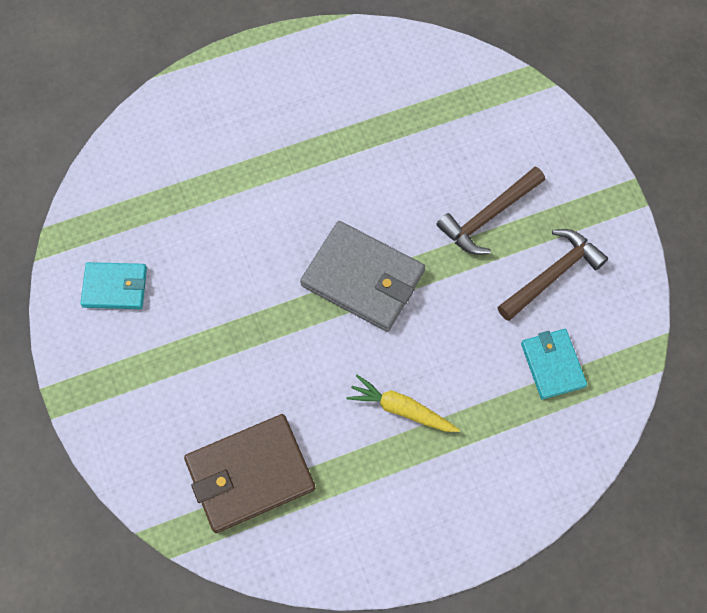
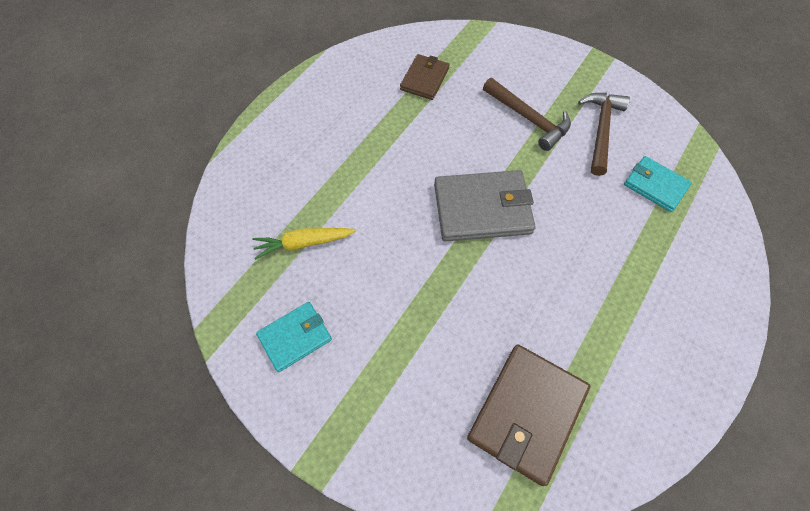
camera: 35 degrees left, 5 degrees down
yellow carrot [346,375,460,432] -> yellow carrot moved to [252,228,356,260]
brown hammer [436,167,545,255] -> brown hammer turned 60 degrees counterclockwise [483,78,571,151]
none -> brown wallet [400,54,449,100]

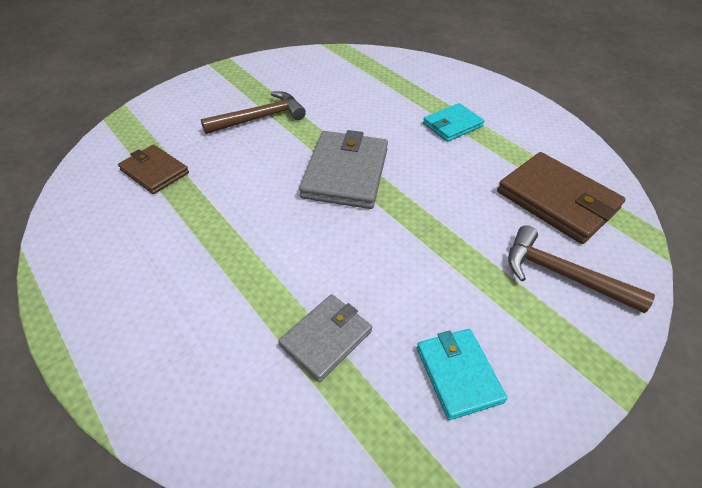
camera: 75 degrees left, 15 degrees down
yellow carrot [252,228,356,260] -> grey wallet [278,294,372,382]
brown hammer [578,93,630,176] -> brown hammer moved to [508,225,655,313]
turquoise wallet [624,156,692,212] -> turquoise wallet moved to [423,103,485,142]

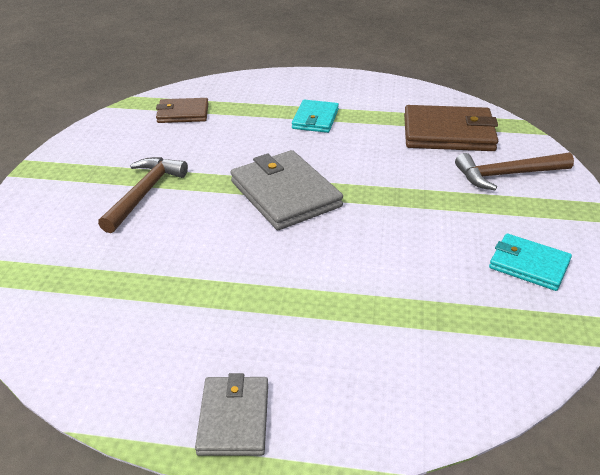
camera: 40 degrees left, 10 degrees down
brown wallet [118,145,189,194] -> brown wallet moved to [156,98,209,123]
grey wallet [278,294,372,382] -> grey wallet moved to [195,373,268,456]

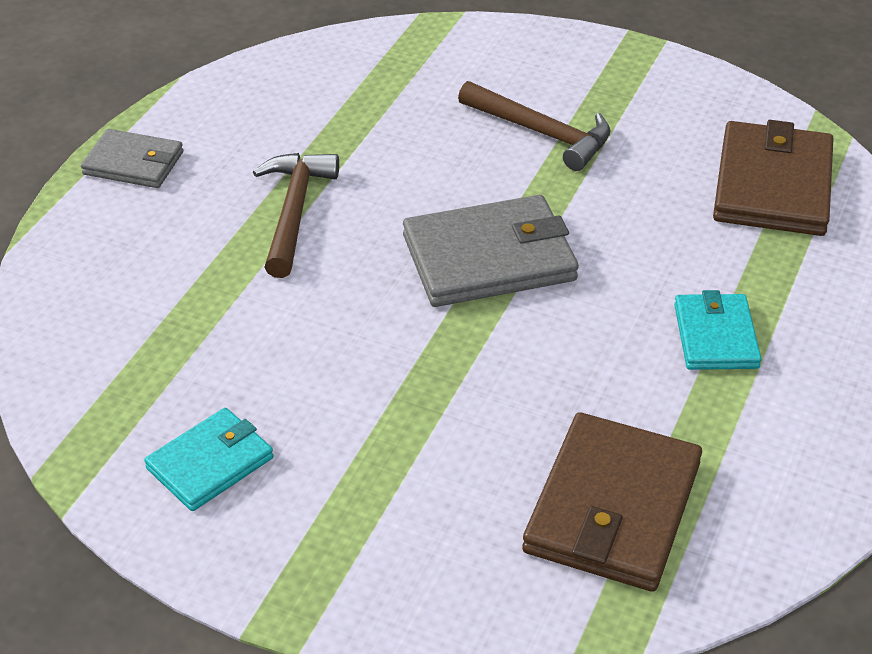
camera: 105 degrees right, 5 degrees up
brown wallet [156,98,209,123] -> brown wallet [713,120,833,236], size x1.68
turquoise wallet [292,100,339,133] -> turquoise wallet turned 60 degrees clockwise [674,290,762,370]
brown hammer [455,152,574,190] -> brown hammer moved to [253,153,339,278]

